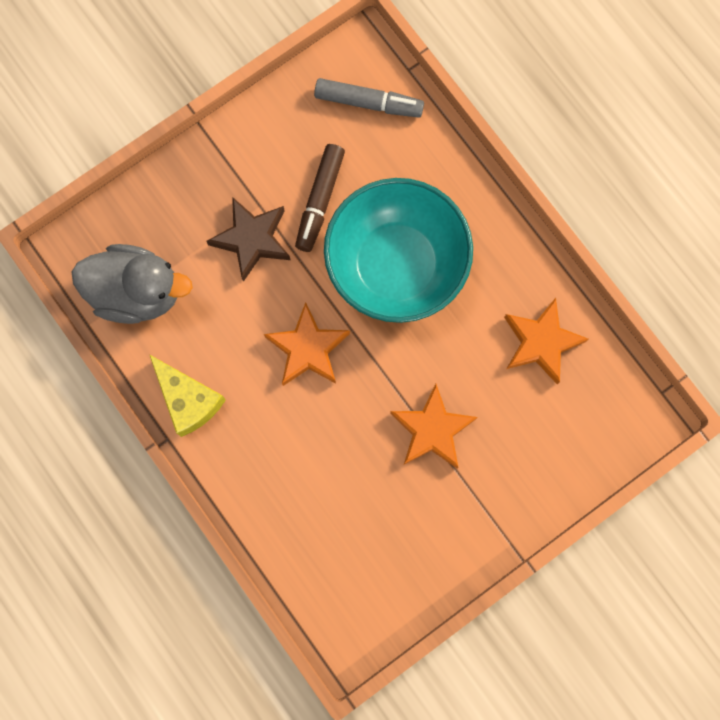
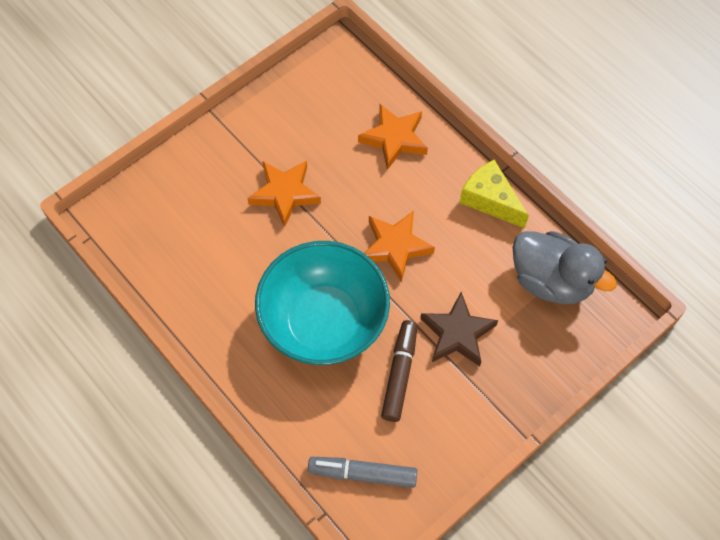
camera: 175 degrees right, 15 degrees down
grey duck [72,244,193,324] -> grey duck turned 150 degrees counterclockwise [513,231,617,304]
orange star [504,298,589,384] -> orange star moved to [358,104,428,170]

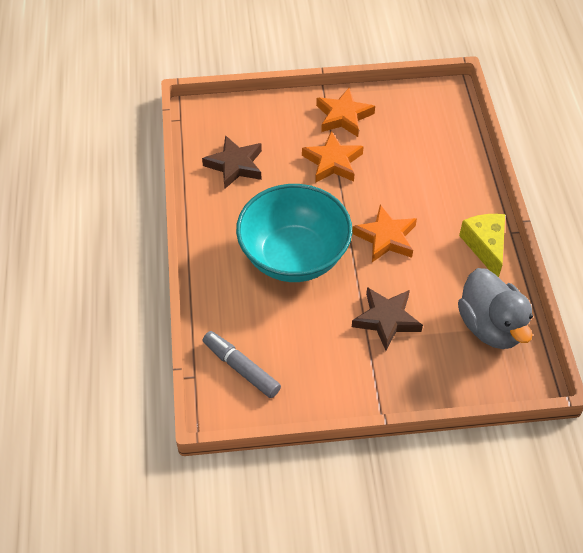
camera: 35 degrees right, 10 degrees down
orange star [358,104,428,170] -> orange star moved to [316,88,375,137]
brown marker [381,320,417,422] -> none
none -> brown star [202,135,262,189]

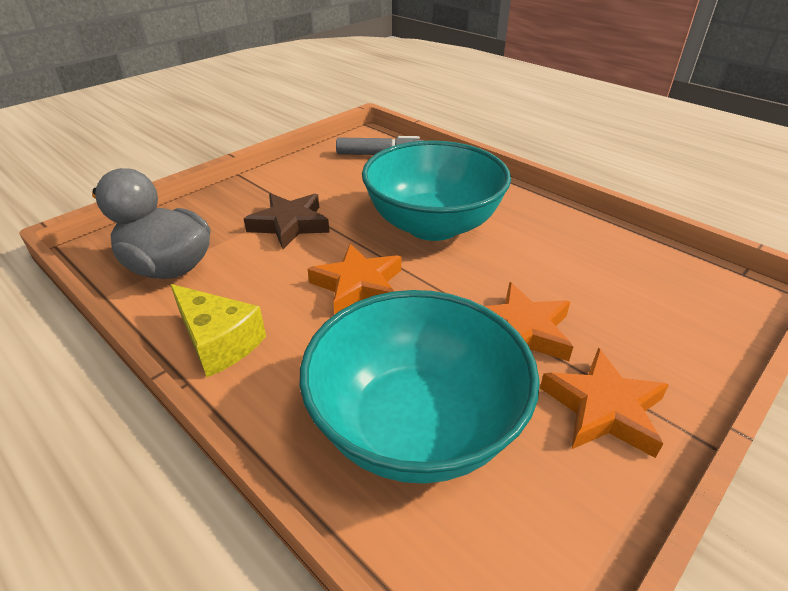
camera: 140 degrees right, 15 degrees down
brown star [202,135,262,189] -> none
none -> turquoise bowl [300,290,540,484]

